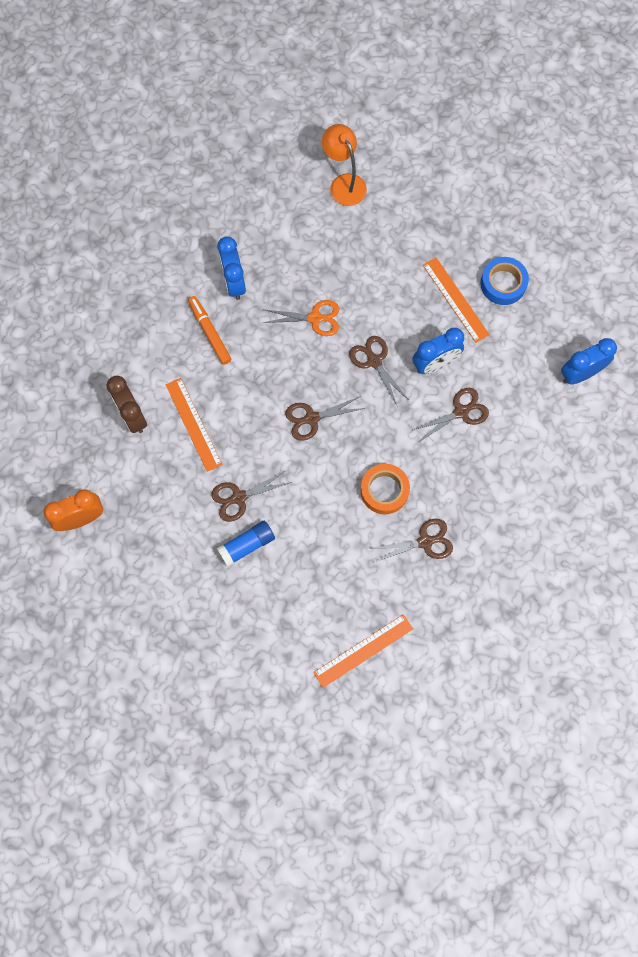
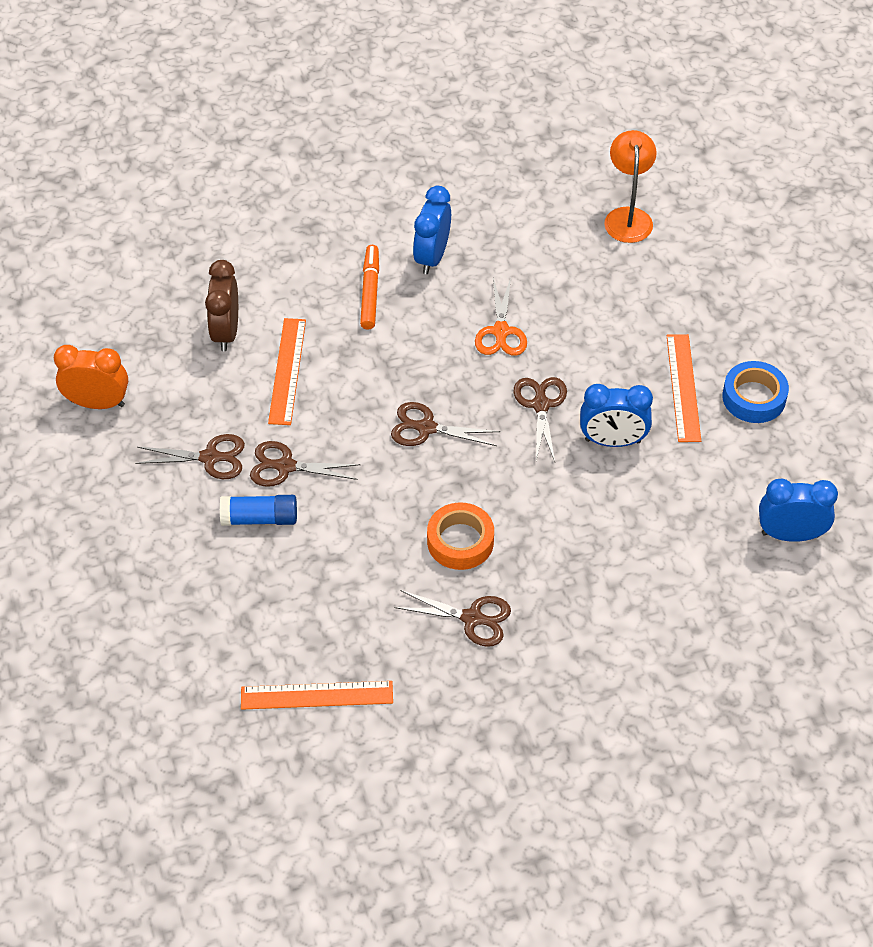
camera: 30 degrees right, 20 degrees down
orange scissors [262,300,339,336] -> orange scissors turned 60 degrees clockwise [475,278,527,356]
brown scissors [413,388,489,442] -> brown scissors moved to [135,434,245,479]

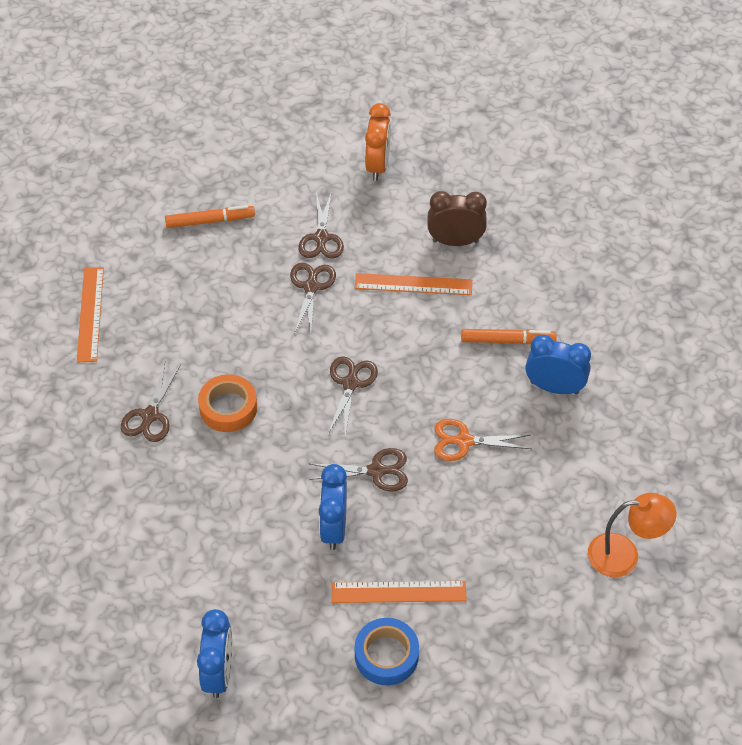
camera: 90 degrees right, 0 degrees up
blue glue stick [220,495,297,526] -> none
none -> orange marker [165,205,255,228]

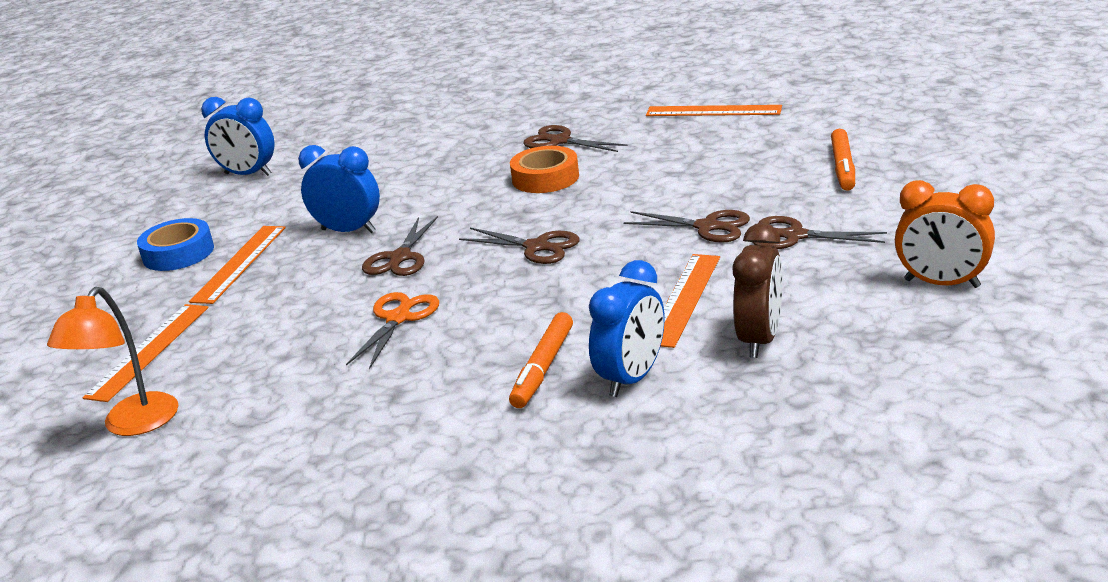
camera: 110 degrees right, 25 degrees down
blue clock [526,335,591,394] -> blue clock moved to [589,260,665,397]
none -> orange ruler [82,304,209,402]

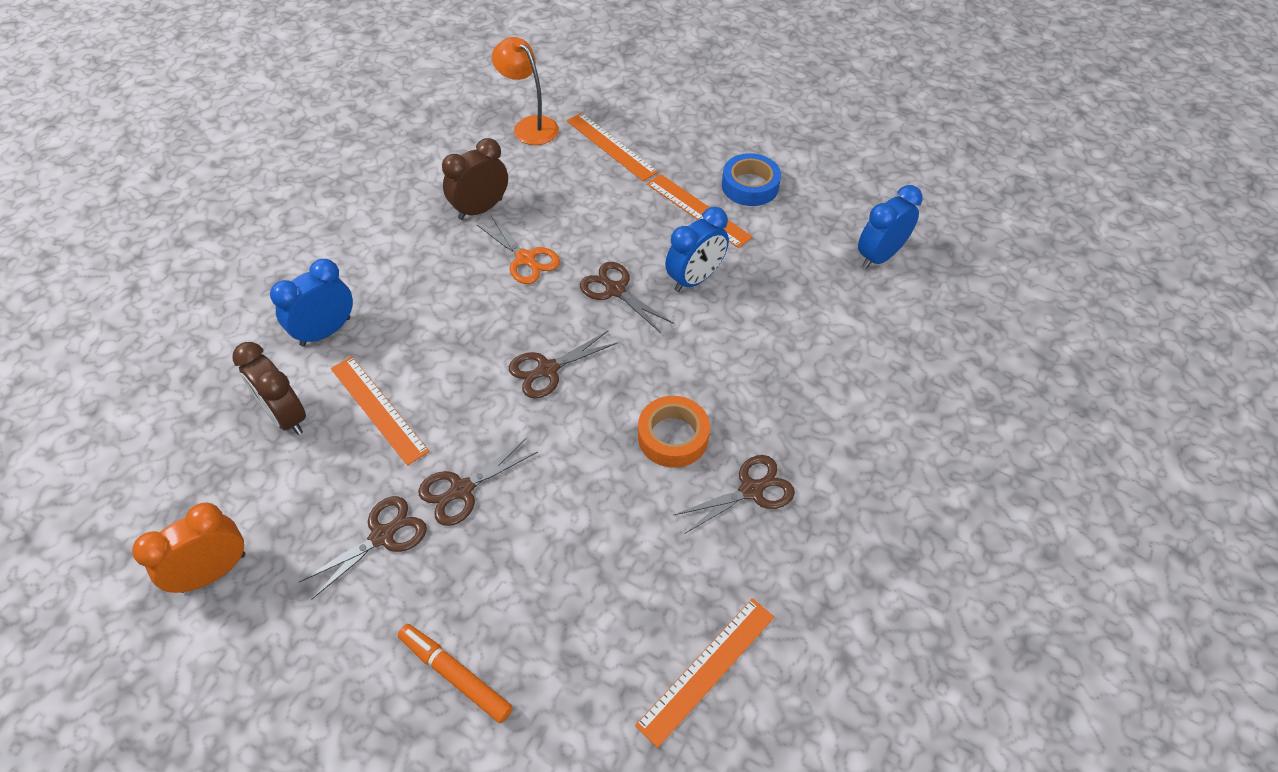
camera: 115 degrees right, 25 degrees up
orange marker [509,312,573,408] -> none
blue clock [589,260,665,397] -> blue clock turned 75 degrees clockwise [270,259,353,347]
none -> brown clock [442,138,508,220]

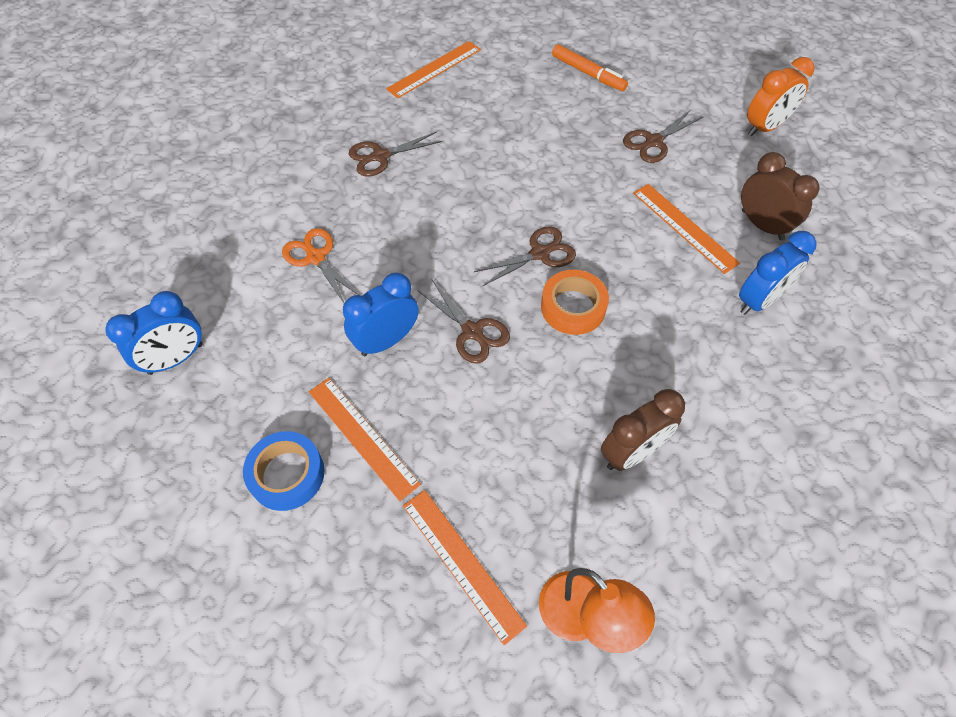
camera: 175 degrees left, 5 degrees up
brown scissors [418,439,538,526] -> none
orange scissors [477,216,560,284] -> orange scissors moved to [282,228,360,303]
orange tape [638,396,710,468] -> orange tape moved to [541,270,609,335]

